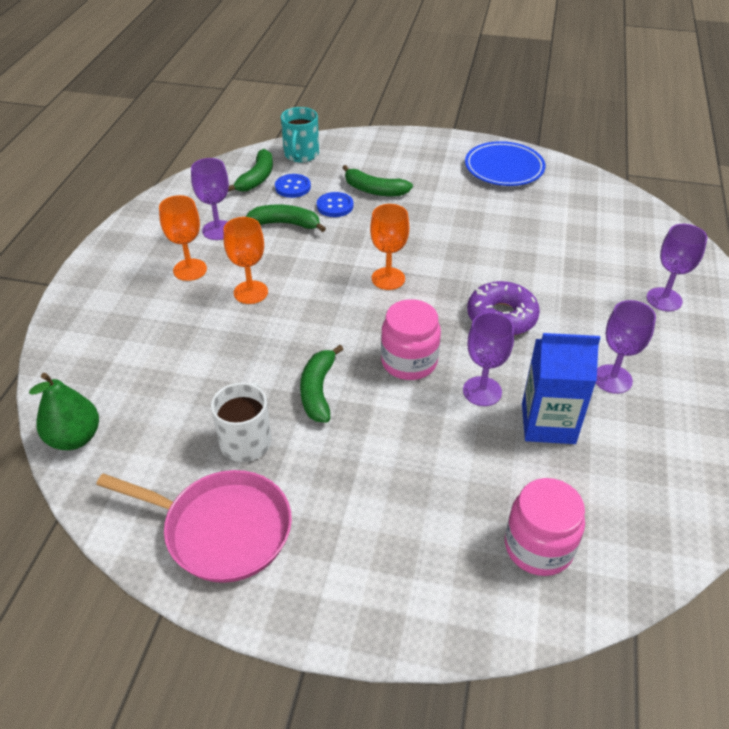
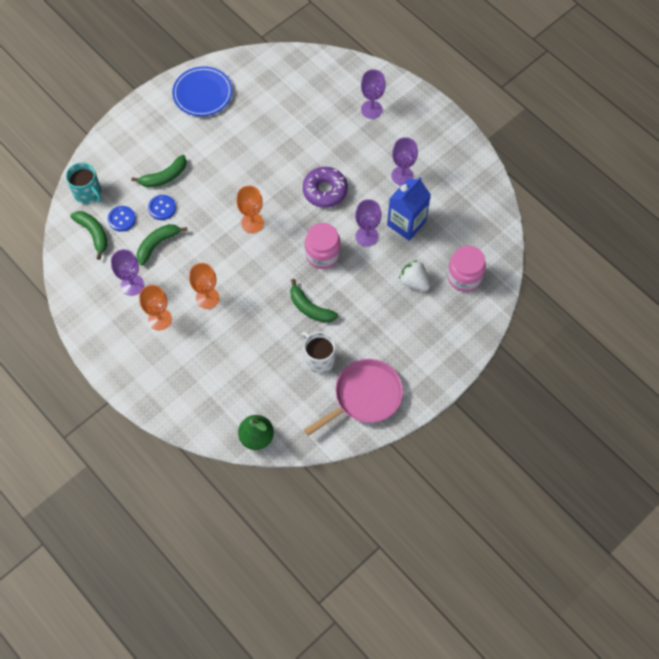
camera: 55 degrees left, 20 degrees up
none -> white strawberry [399,260,430,291]

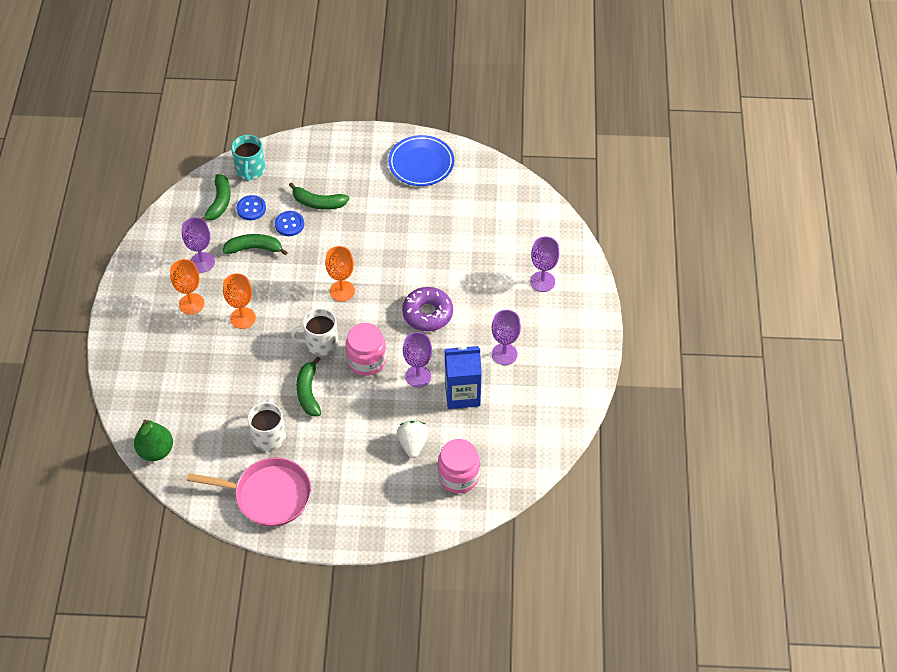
camera: 45 degrees right, 10 degrees down
none -> white mug [291,308,338,356]

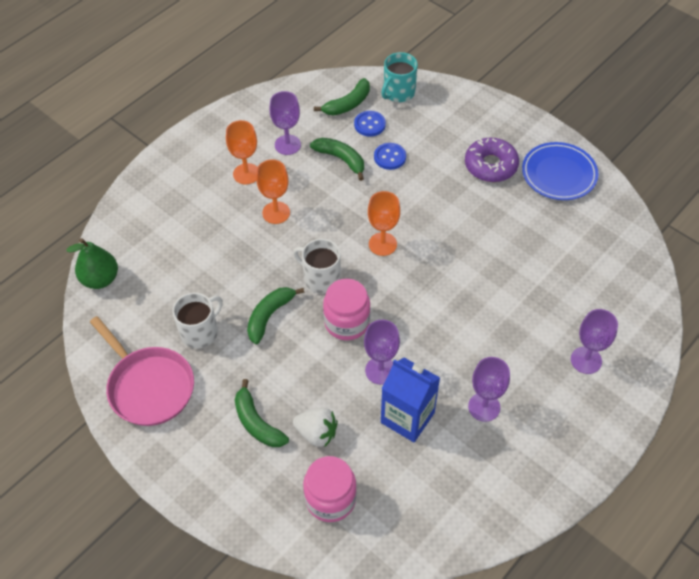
camera: 40 degrees right, 0 degrees up
green banana [289,182,349,210] -> green banana moved to [235,379,289,447]
white strawberry [397,421,429,458] -> white strawberry turned 75 degrees clockwise [293,408,338,448]
purple donut [402,287,453,331] -> purple donut moved to [465,138,519,182]

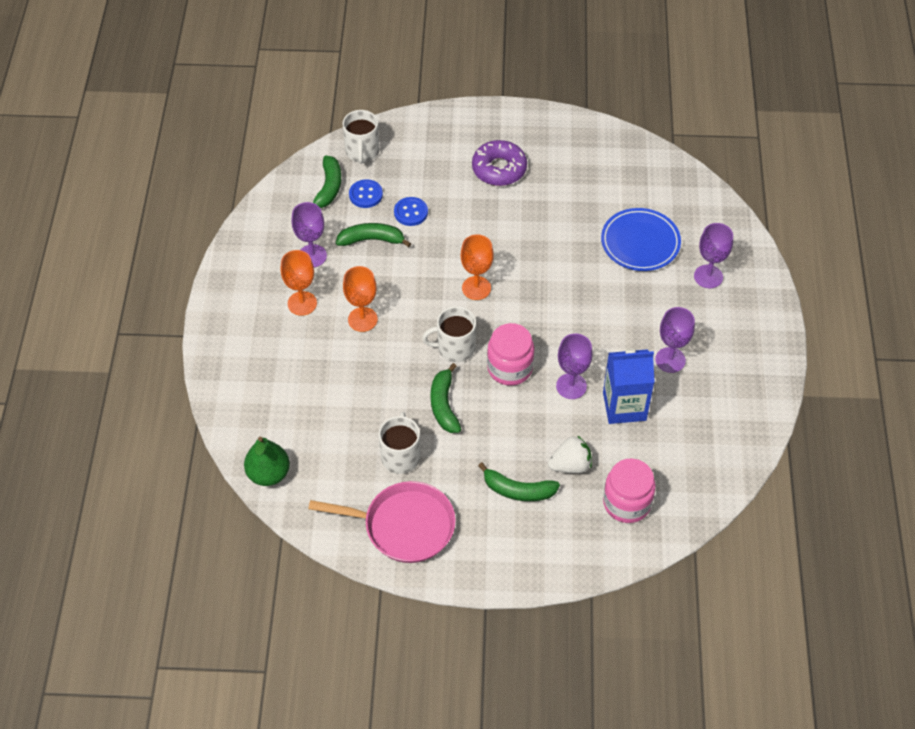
camera: 40 degrees left, 0 degrees up
turquoise mug [381,52,418,102] -> white mug [342,110,380,164]
blue plate [522,142,598,200] -> blue plate moved to [601,208,681,271]

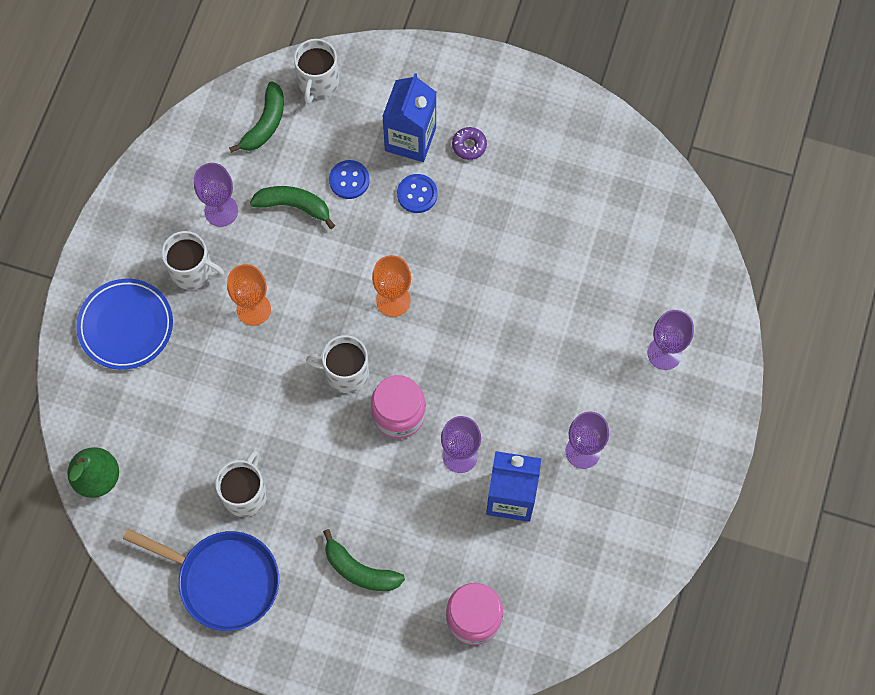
camera: 15 degrees right, 15 degrees up
orange goblet [281,250,317,316] -> white mug [161,231,224,290]
pink pan [308,481,456,563] -> blue pan [123,529,279,631]
blue button [349,179,383,208] -> blue button moved to [397,174,438,213]
green banana [431,363,461,433] -> none
purple donut [472,140,527,186] -> purple donut [452,127,487,160], size x0.52
white strawberry [548,435,592,473] -> none
blue plate [601,208,681,271] -> blue plate moved to [76,279,173,370]
none -> blue carton [382,73,436,162]

